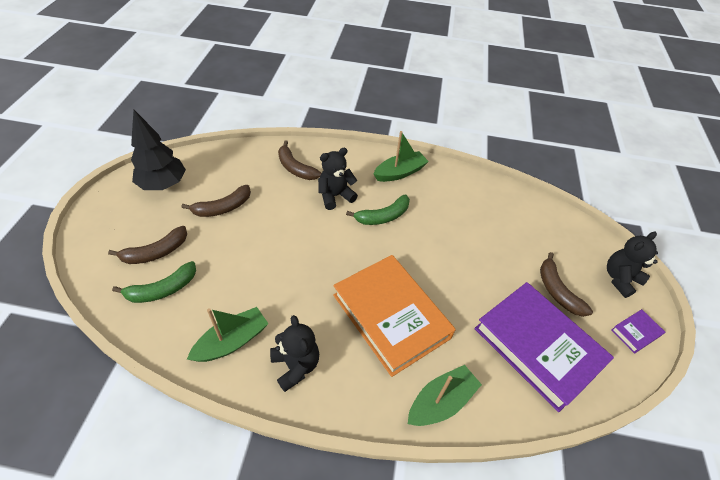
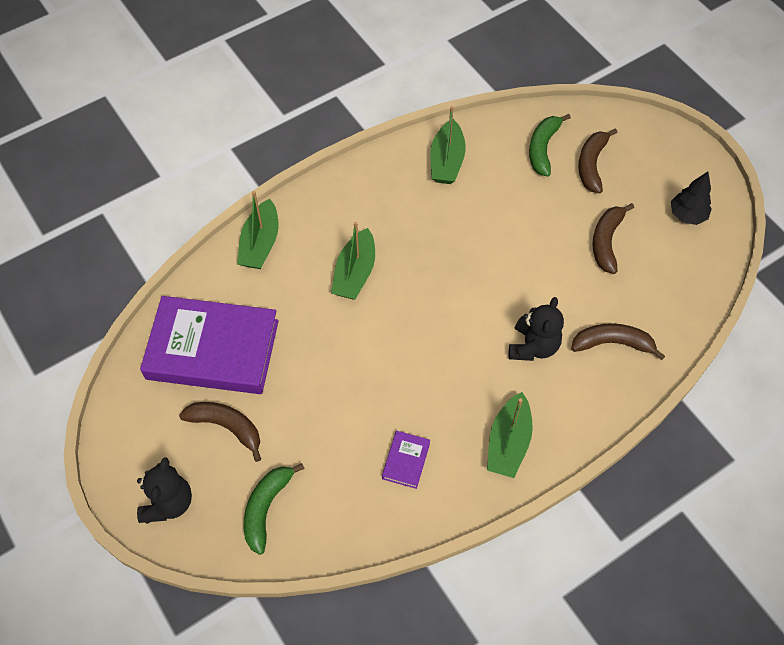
camera: 140 degrees right, 10 degrees up
black tree [131,110,186,190] -> black tree [671,171,712,225], size x0.63
black teddy bear [270,315,319,392] -> none
orange book [333,255,456,377] -> green boat [331,222,375,300]
green banana [346,195,410,225] -> green banana moved to [244,463,305,555]
purple book [611,309,665,353] -> purple book moved to [382,431,430,489]

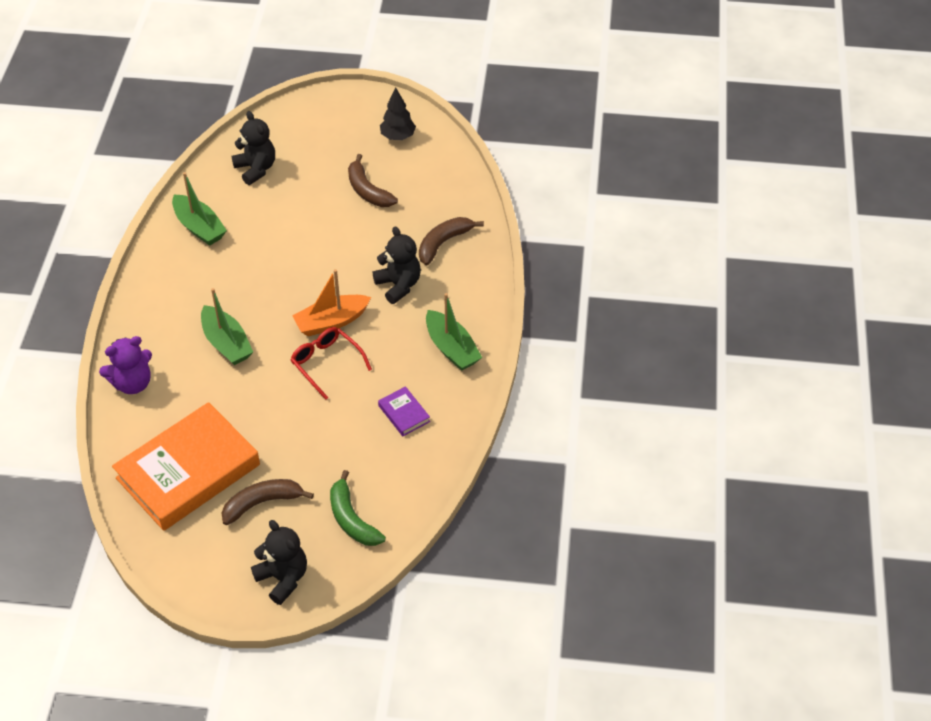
camera: 50 degrees left, 10 degrees down
purple book [140,296,279,394] -> orange book [112,402,260,531]
green boat [237,191,279,269] -> purple teddy bear [99,336,152,394]
green banana [529,114,571,177] -> black teddy bear [232,111,275,185]
brown banana [578,128,618,193] -> none
none -> red glasses [290,327,372,400]
none -> orange boat [292,269,371,336]

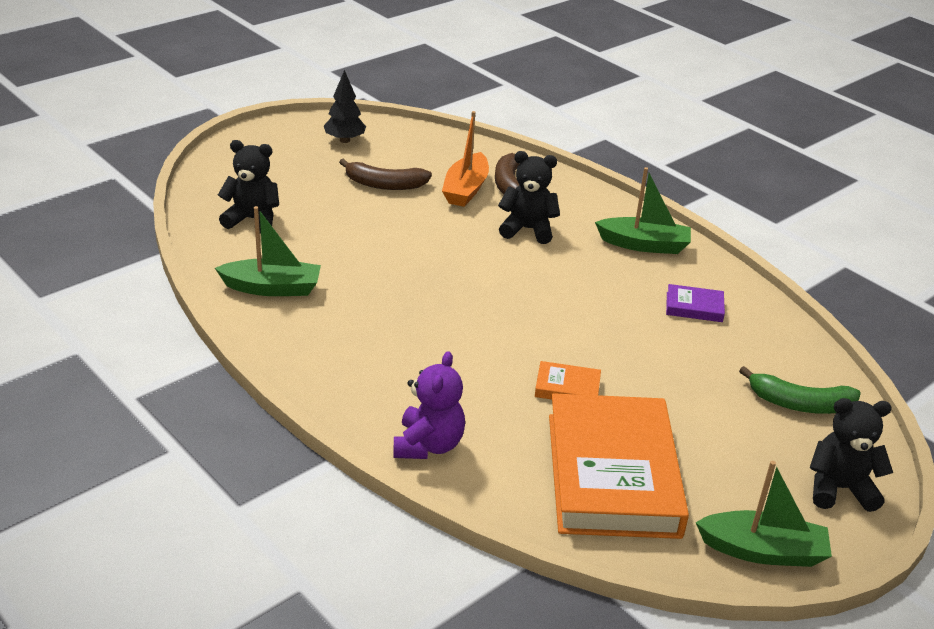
camera: 50 degrees left, 15 degrees down
green boat [201,288,253,365] -> green boat moved to [696,461,832,567]
brown banana [222,479,314,525] -> none
red glasses [290,327,372,400] -> none
orange boat [292,269,371,336] -> orange boat moved to [442,111,489,207]
none -> orange book [535,361,601,400]

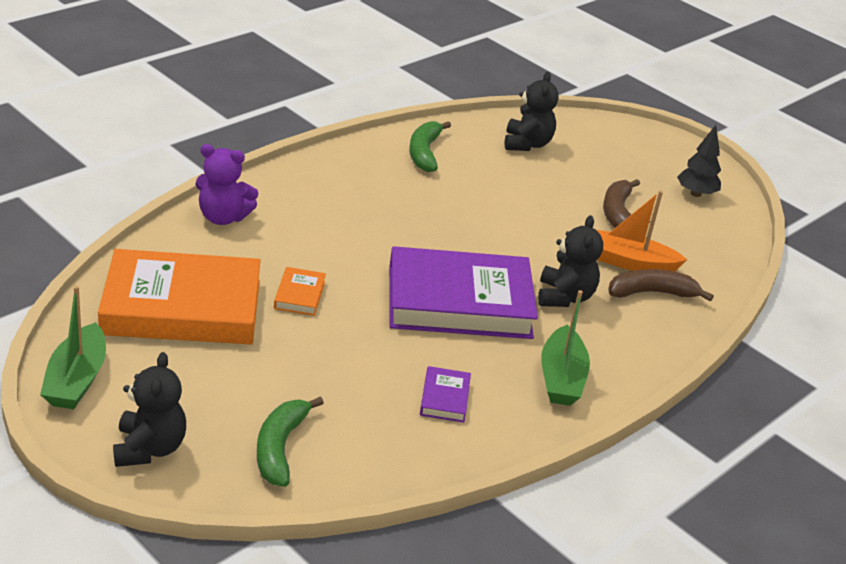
camera: 85 degrees right, 0 degrees up
green boat [215,206,321,296] -> green banana [409,121,451,172]
none -> purple book [389,246,538,339]

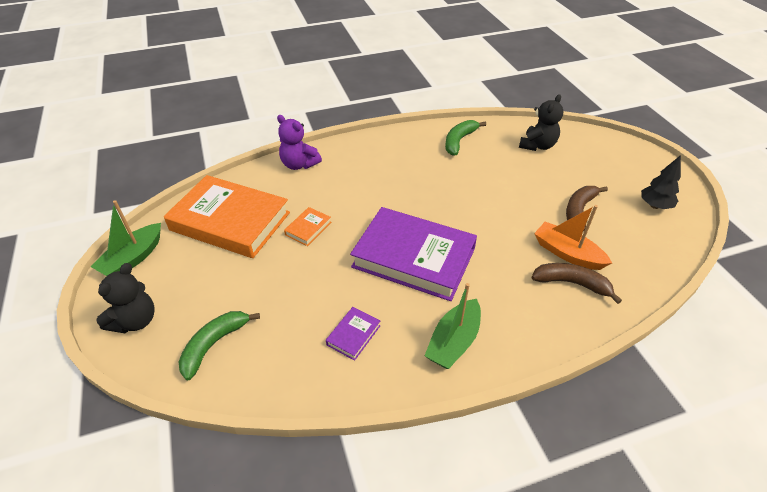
camera: 30 degrees right, 10 degrees up
black teddy bear [538,215,603,307] -> none

